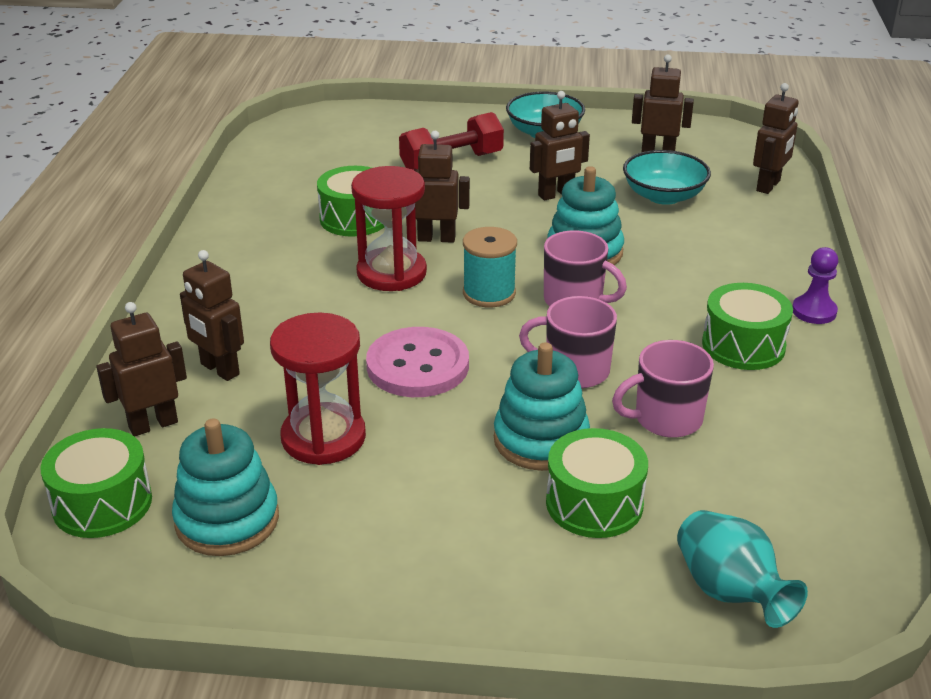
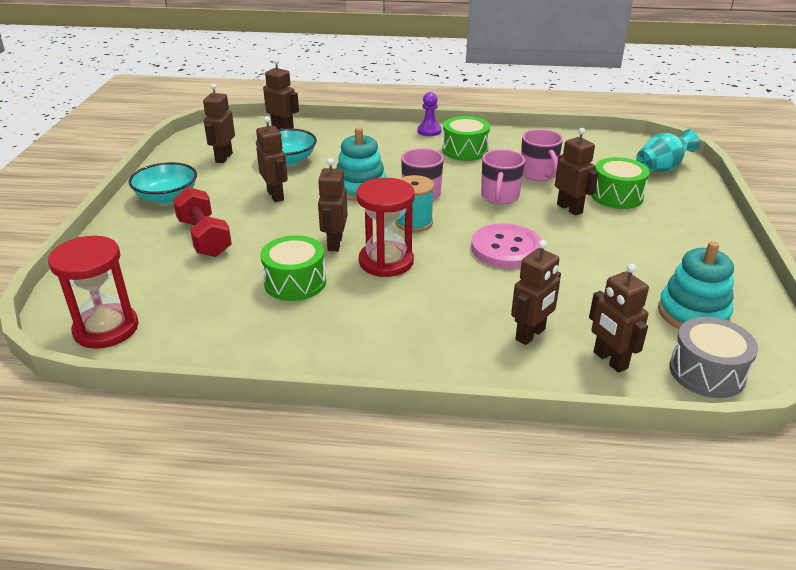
camera: 90 degrees left, 0 degrees up
green drum [40,428,152,538] -> grey drum [669,317,758,398]
red hourglass [270,313,366,465] -> red hourglass moved to [48,236,138,349]
turquoise stacking toy [494,342,590,471] -> brown robot [555,128,599,216]

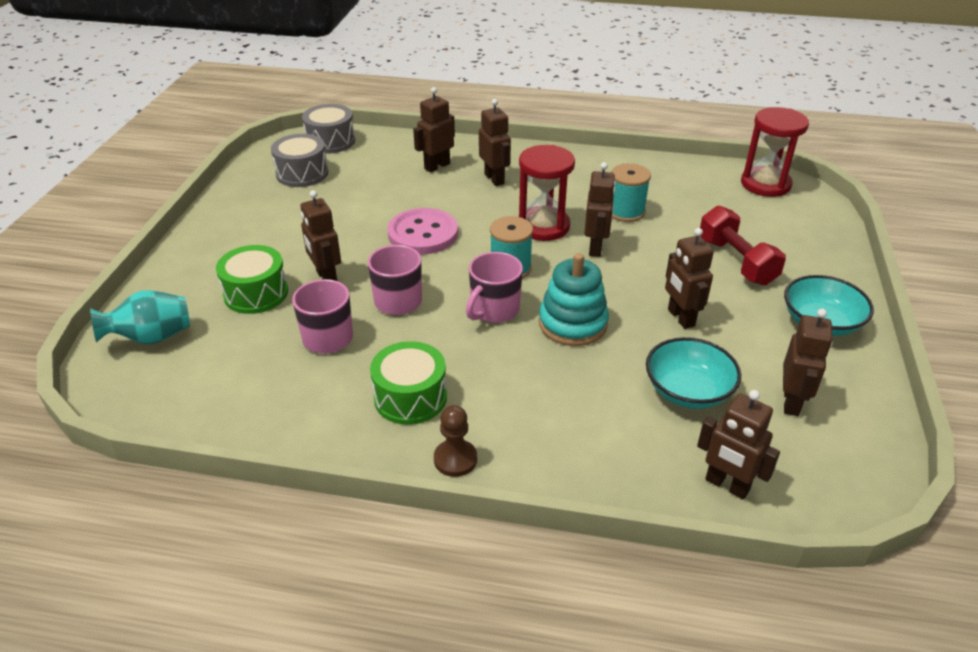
camera: 175 degrees left, 5 degrees up
green drum [260,235,326,301] -> turquoise spool [611,163,651,222]
purple pawn [417,92,442,136] -> brown pawn [434,405,477,477]
brown robot [589,263,649,373] -> brown robot moved to [479,99,511,186]
turquoise stacking toy [658,241,734,329] -> grey drum [271,134,328,187]

